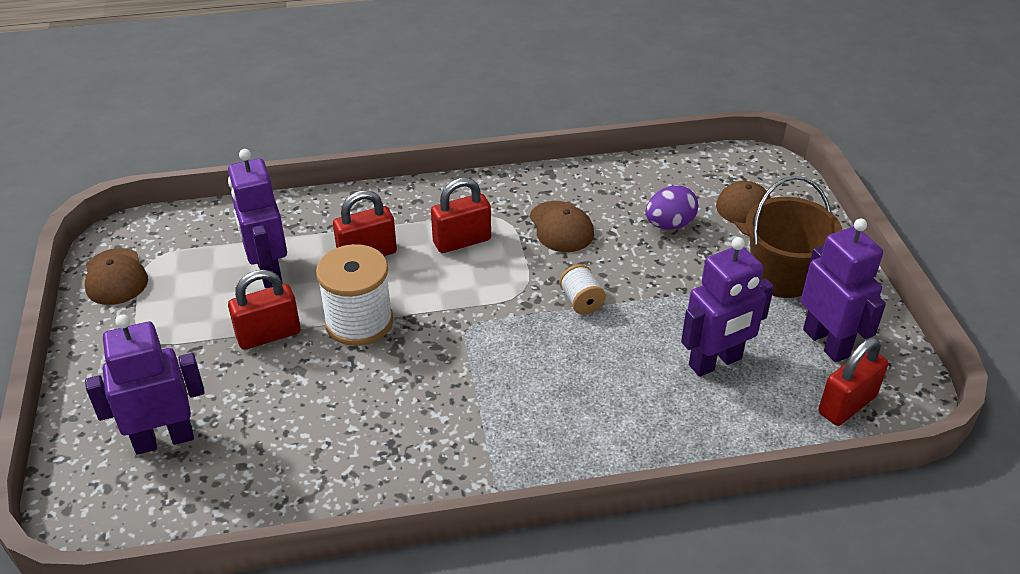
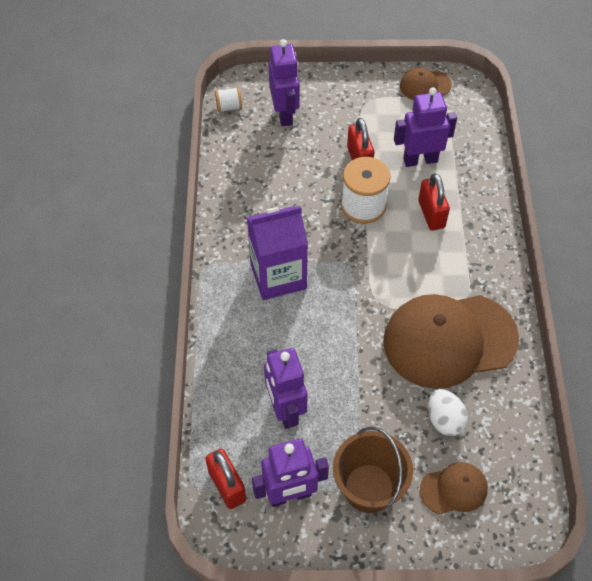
camera: 100 degrees right, 15 degrees up
red padlock [431,178,491,253] -> none
brown cap [530,201,594,252] -> brown cap [383,294,519,389], size x2.17
white spool [559,264,606,315] -> white spool moved to [215,87,242,112]
purple egg [646,185,698,230] -> white egg [428,389,468,436]
none -> purple carton [247,206,308,300]

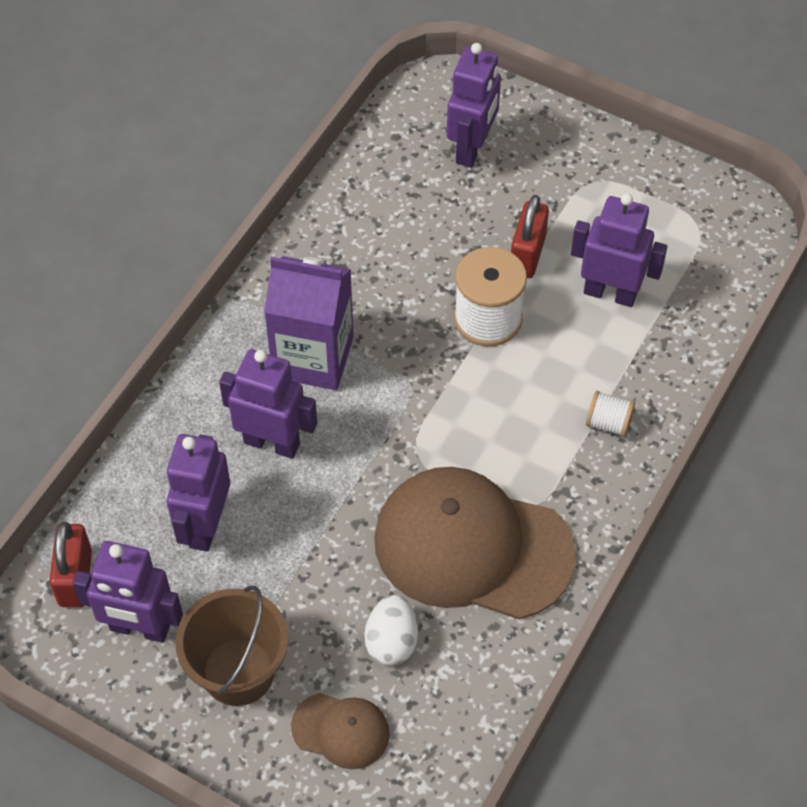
camera: 30 degrees right, 0 degrees up
white spool [215,87,242,112] -> white spool moved to [586,391,635,437]
brown cap [400,68,452,100] -> none
red padlock [418,173,450,230] -> none
none -> purple robot [219,349,317,459]

